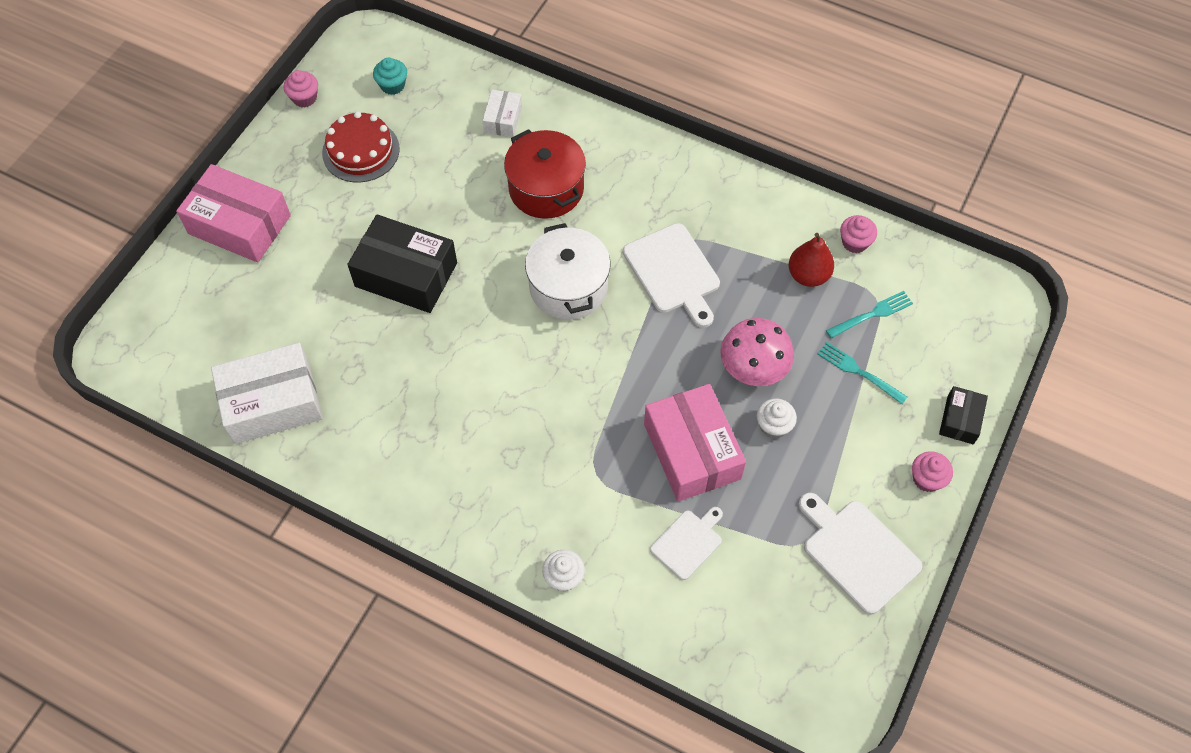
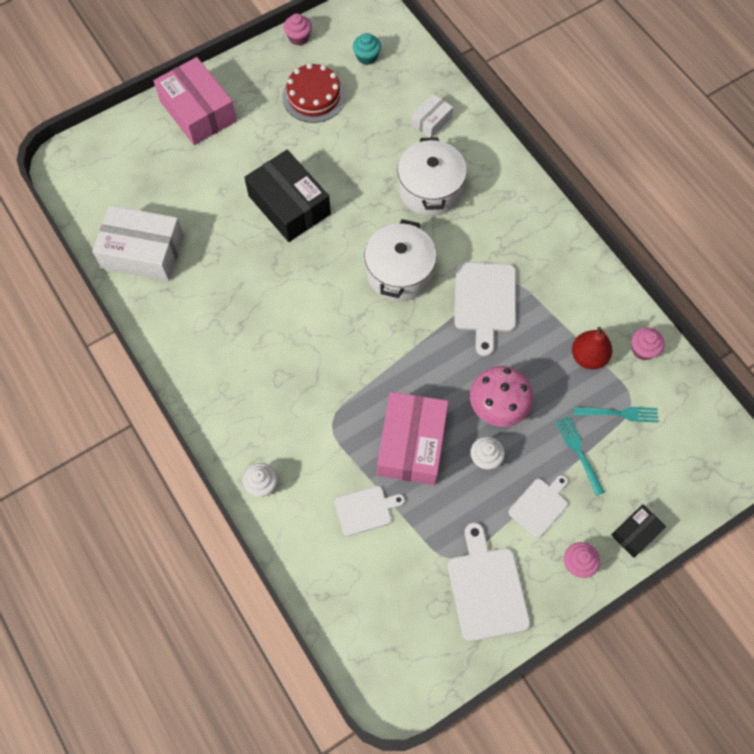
camera: 30 degrees right, 5 degrees up
red pot [504,129,586,219] -> white pot [397,137,467,216]
none -> white cutting board [508,475,568,538]

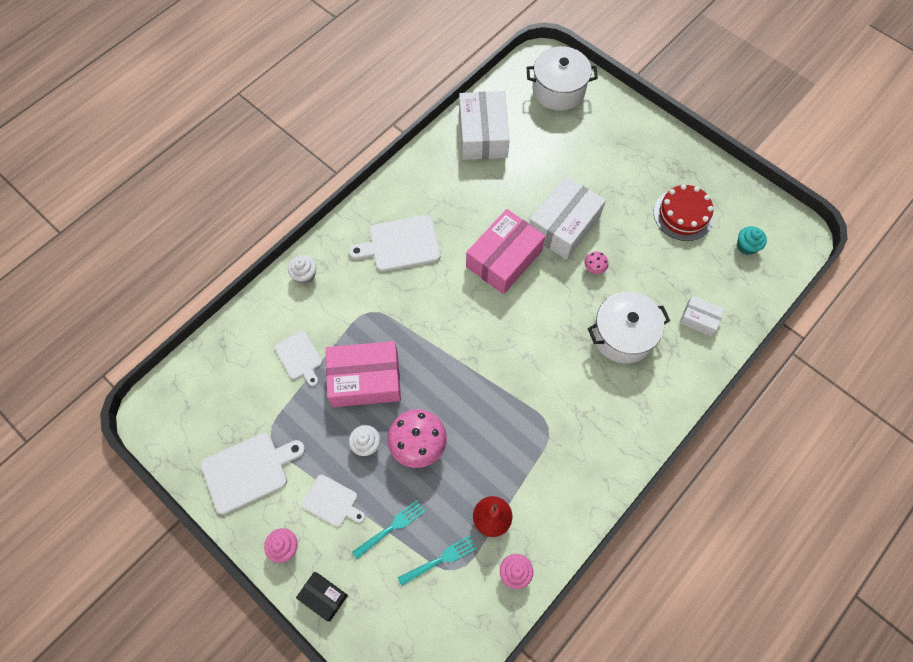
camera: 75 degrees right, 0 degrees up
pink box [153,57,237,145] -> pink box moved to [466,209,545,294]
black box [244,150,331,242] -> white box [529,176,606,260]
pink cupcake [283,13,312,46] -> none
white pot [364,219,437,301] -> white pot moved to [527,46,598,111]
white cutting board [454,262,516,357] -> white cutting board moved to [349,215,441,272]
turquoise fork [574,407,658,422] -> turquoise fork turned 105 degrees counterclockwise [398,536,477,586]
none -> pink mushroom [584,252,609,274]

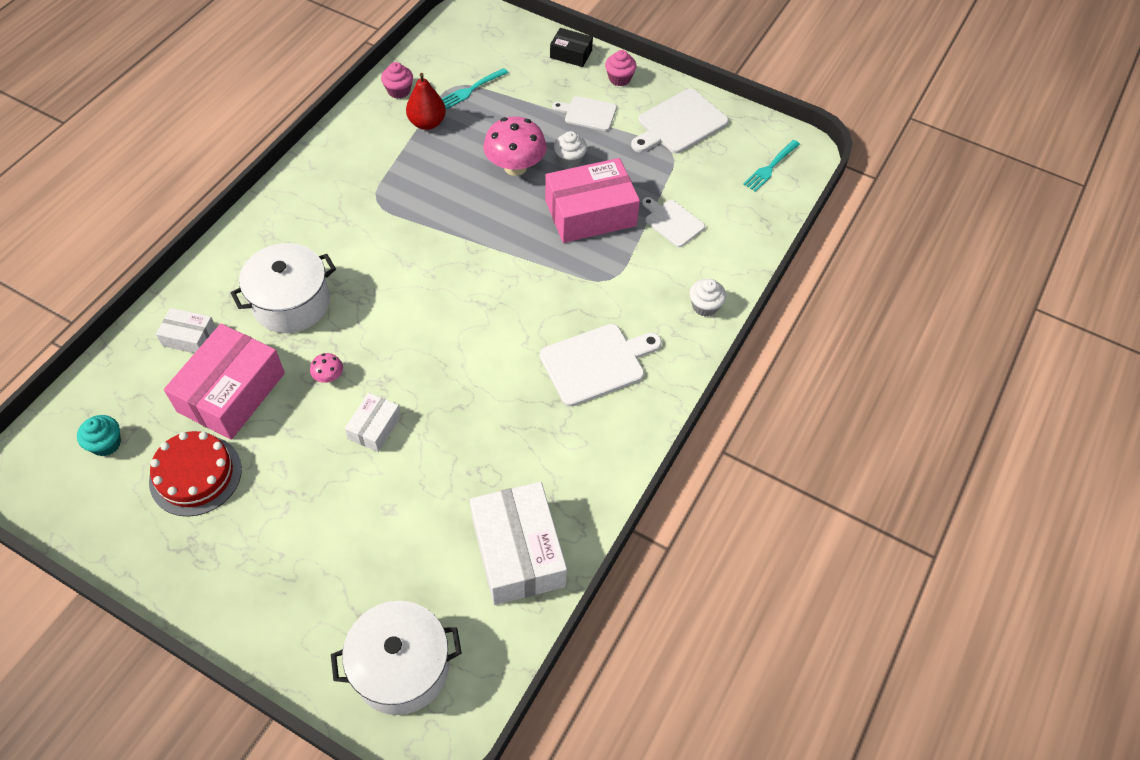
camera: 165 degrees right, 10 degrees down
turquoise fork [352,500,425,559] -> turquoise fork moved to [743,140,800,192]
pink box [466,209,545,294] -> pink box moved to [164,324,285,440]
white box [529,176,606,260] -> white box [345,392,401,452], size x0.51

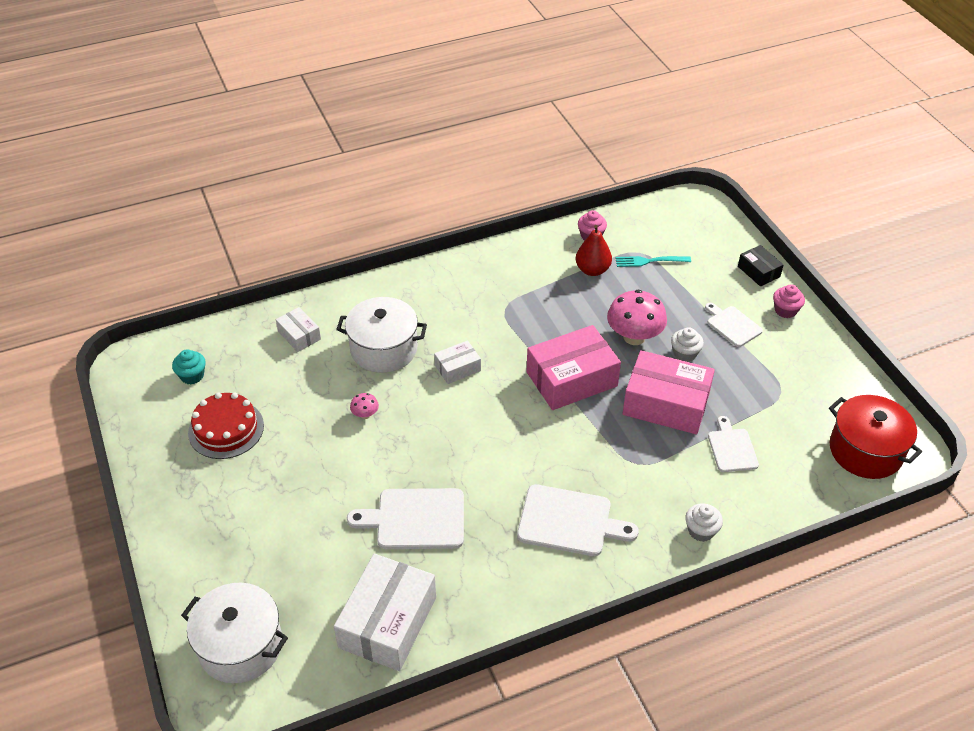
camera: 40 degrees right, 10 degrees down
pink box [164,324,285,440] -> pink box moved to [526,325,621,410]
white box [345,392,401,452] -> white box moved to [434,340,481,384]
white cutting board [631,89,729,153] -> white cutting board moved to [347,488,464,549]
turquoise fork [743,140,800,192] -> red pot [829,395,922,479]

